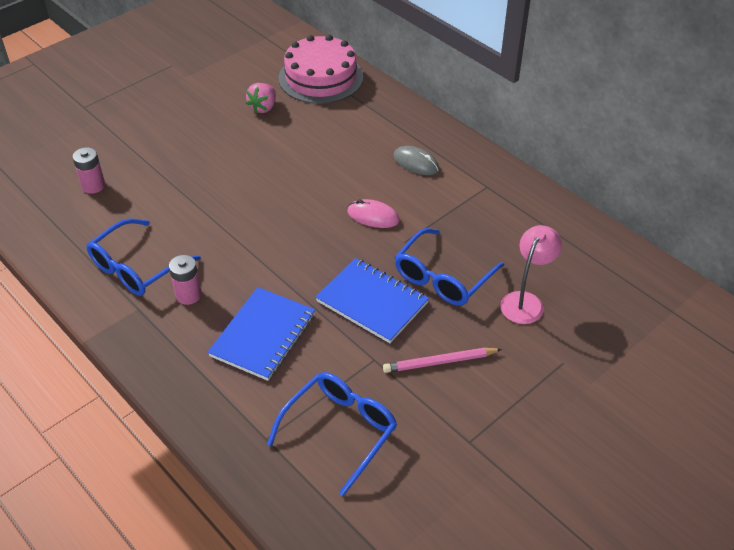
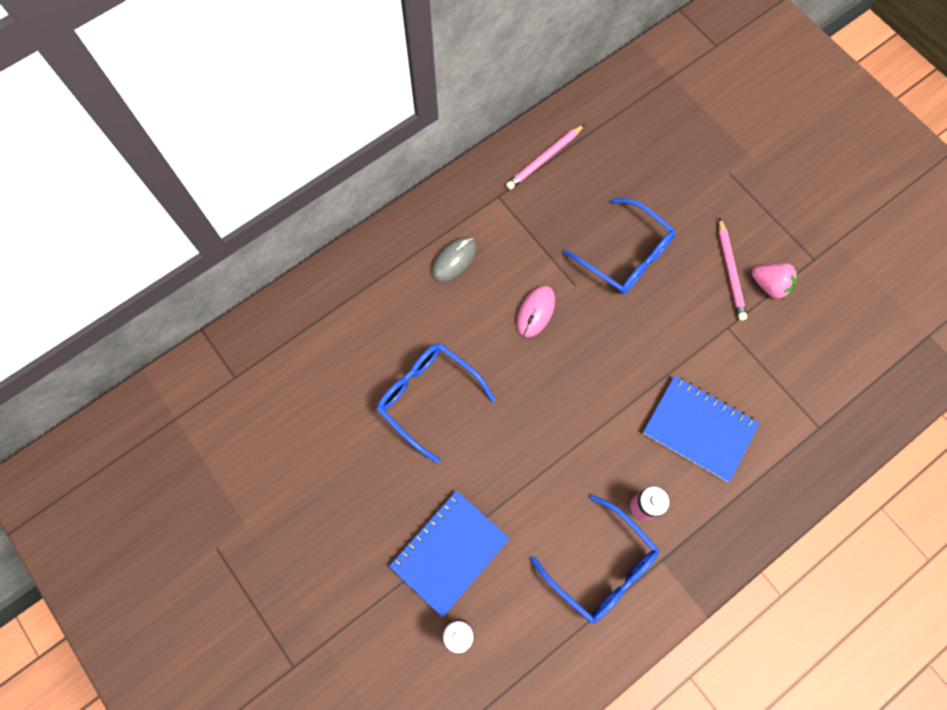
camera: 85 degrees left, 25 degrees up
pink strawberry [246,83,276,113] -> pink strawberry moved to [752,263,797,300]
blue glasses [267,372,397,496] -> blue glasses moved to [377,343,496,463]
pink cake [279,34,363,104] -> none
blue notebook [316,258,429,343] -> blue notebook moved to [389,491,510,617]
pink lamp [500,225,562,324] -> none
none -> pink pencil [506,124,585,190]

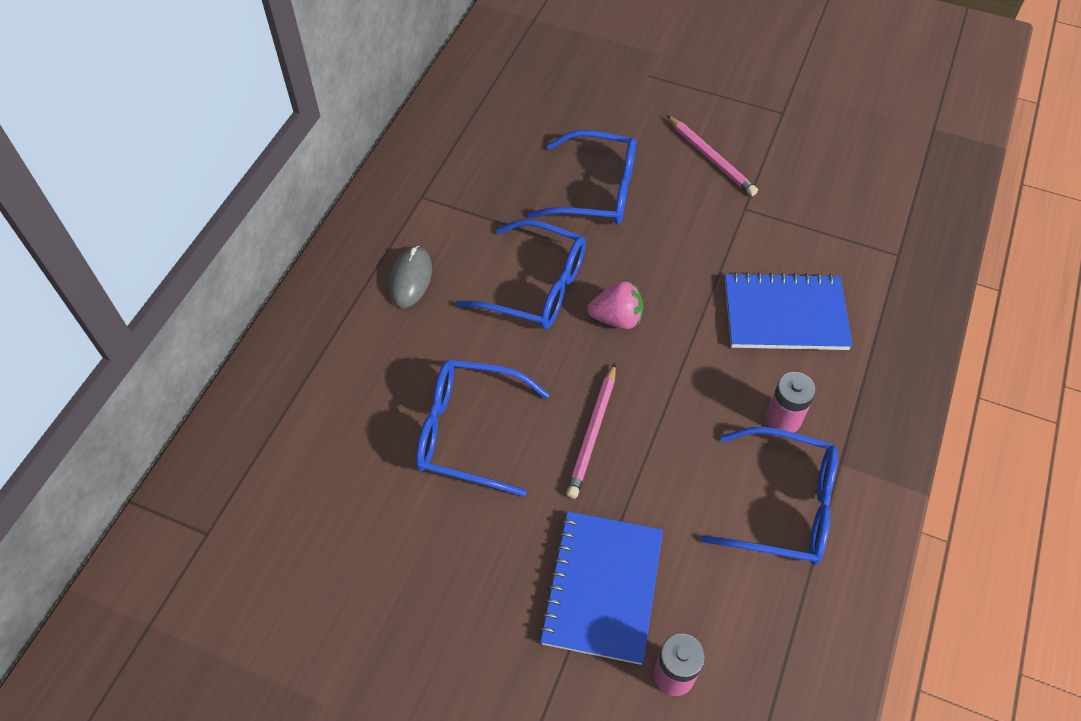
camera: 30 degrees left, 15 degrees down
pink pencil [506,124,585,190] -> pink pencil moved to [566,363,616,499]
pink mouse [517,285,555,337] -> blue glasses [455,219,586,329]
pink strawberry [752,263,797,300] -> pink strawberry moved to [587,281,644,329]

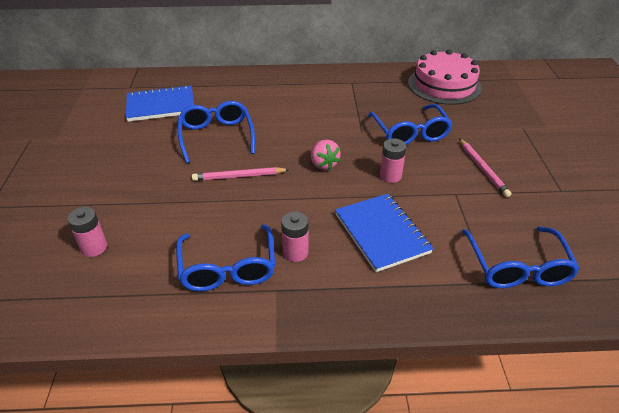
camera: 65 degrees right, 15 degrees down
grey mouse [389,246,432,308] -> none
blue glasses [455,219,586,329] -> blue glasses moved to [462,227,580,288]
blue notebook [539,511,663,665] -> blue notebook moved to [126,85,194,122]
pink pencil [667,115,758,196] -> pink pencil turned 45 degrees counterclockwise [459,138,511,197]
none -> pink battery [380,138,406,183]
none -> pink cake [408,50,482,105]

